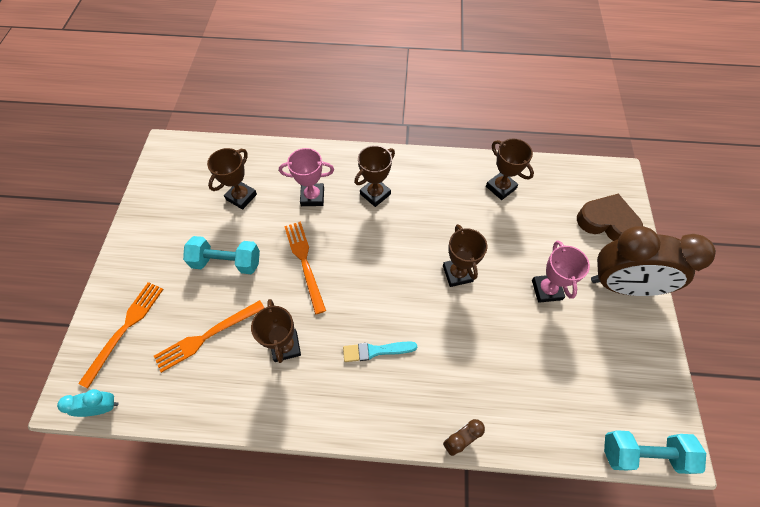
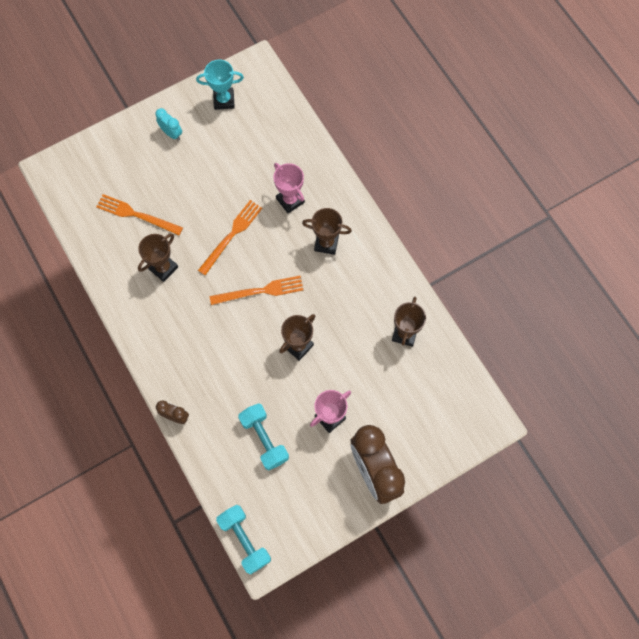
camera: 55 degrees right, 10 degrees up
turquoise clock [57,389,118,417] -> turquoise clock moved to [156,108,182,140]
orange fork [78,282,164,388] -> orange fork moved to [210,276,303,305]
turquoise dumbbell [183,236,260,274] -> turquoise dumbbell moved to [238,403,289,471]
brown trophy [207,148,257,210] -> none
turquoise brush [343,342,417,362] -> none
brown heart [577,194,643,241] -> none
none -> turquoise trophy [196,60,244,110]

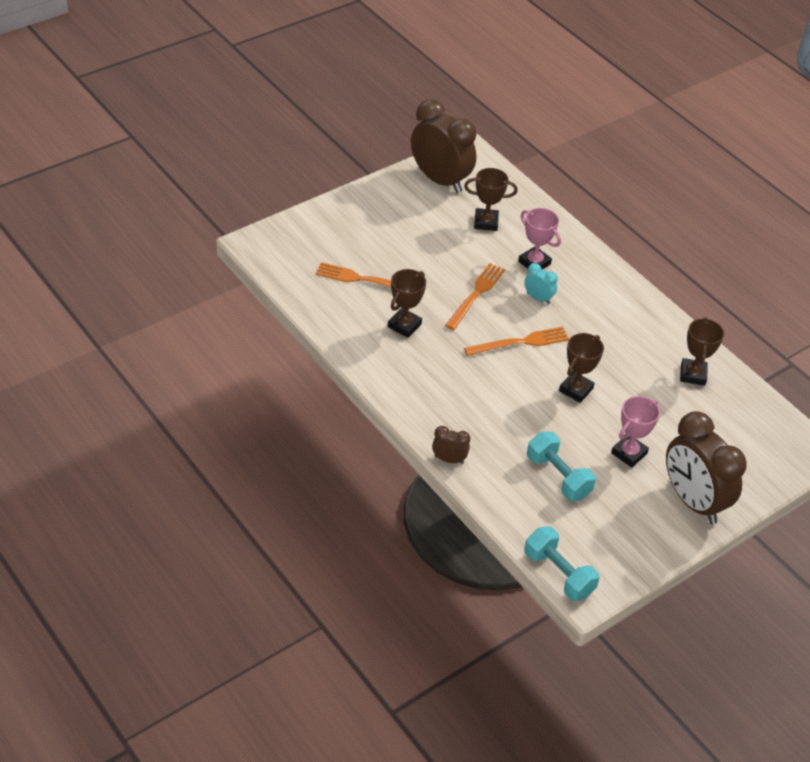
camera: 10 degrees left, 25 degrees down
turquoise clock [156,108,182,140] -> turquoise clock moved to [524,263,558,304]
turquoise trophy [196,60,244,110] -> brown clock [411,99,476,193]
brown trophy [302,208,352,255] -> brown trophy moved to [464,168,518,231]

